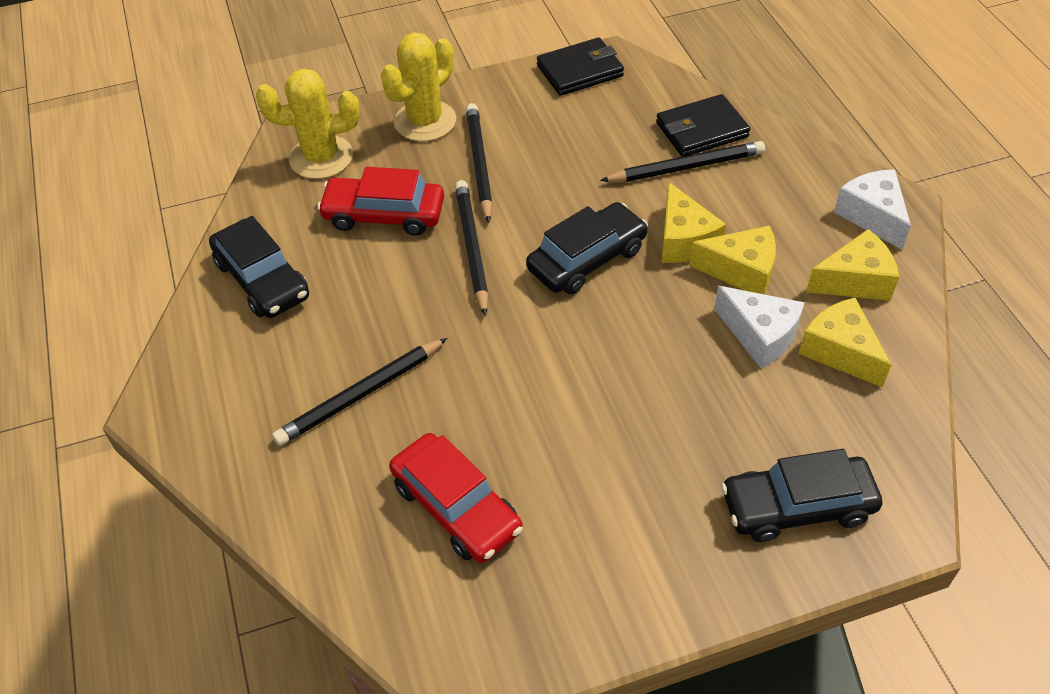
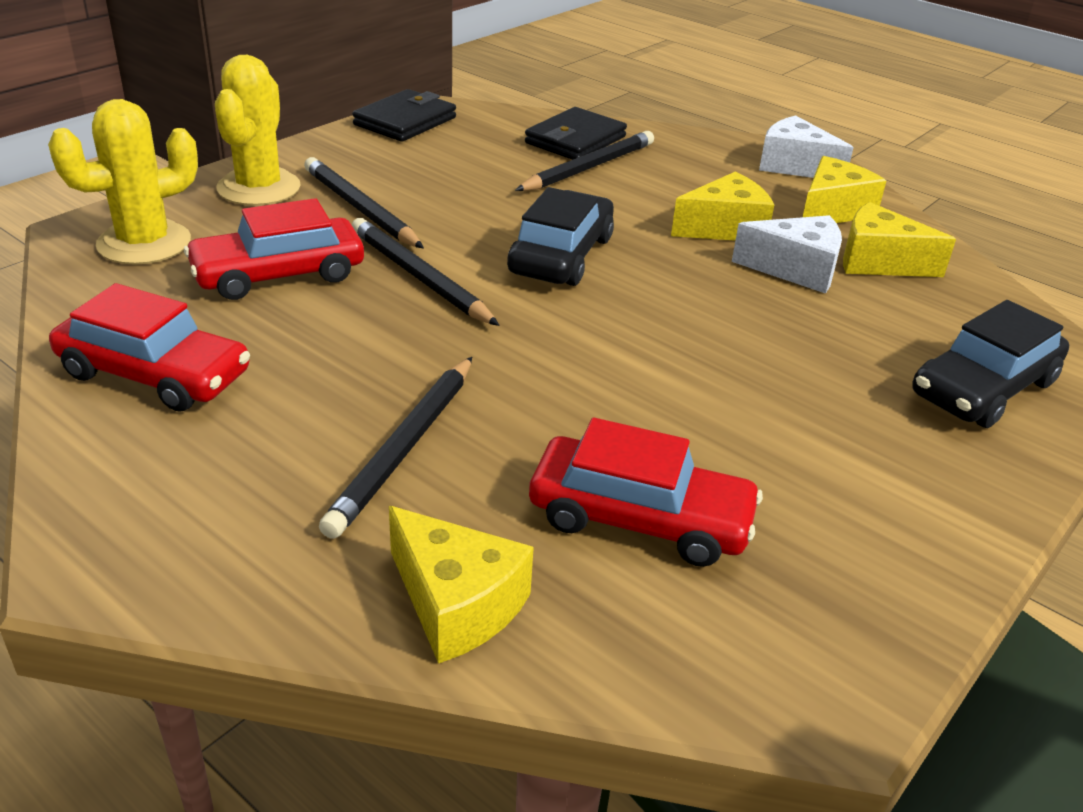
camera: 35 degrees left, 15 degrees down
black car [209,216,309,318] -> red car [49,283,250,412]
yellow cheese [661,182,726,263] -> yellow cheese moved to [389,506,534,664]

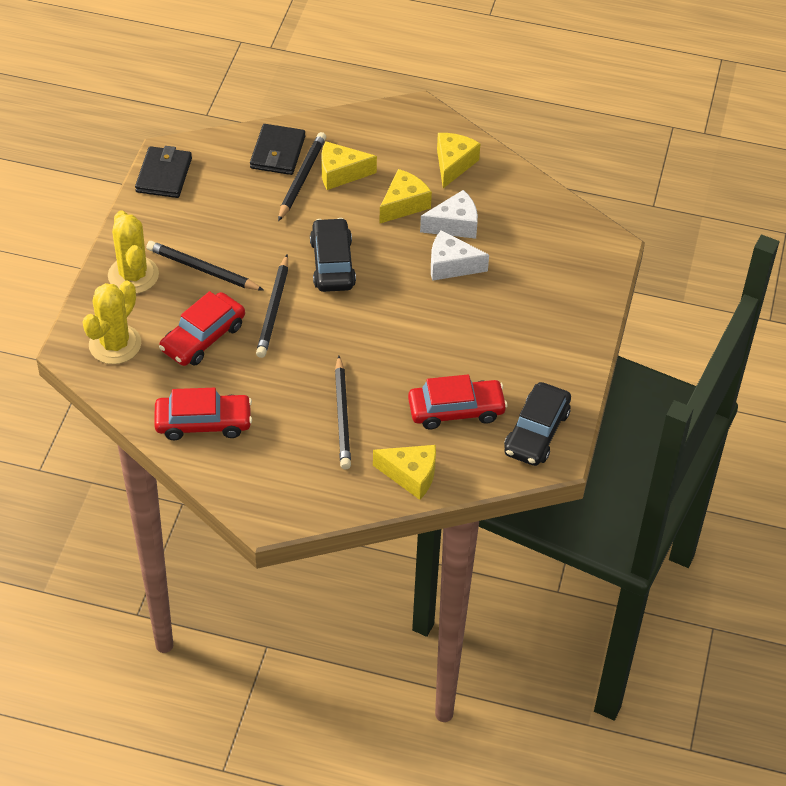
camera: 25 degrees left, 15 degrees up
black pencil [352,218,500,326] -> black pencil turned 105 degrees counterclockwise [256,254,288,358]
white cheese [759,115,854,178] -> white cheese moved to [431,230,489,281]
yellow cheese [843,202,956,277] -> yellow cheese moved to [321,141,377,190]
black car [912,300,1069,428] -> black car moved to [504,382,571,466]

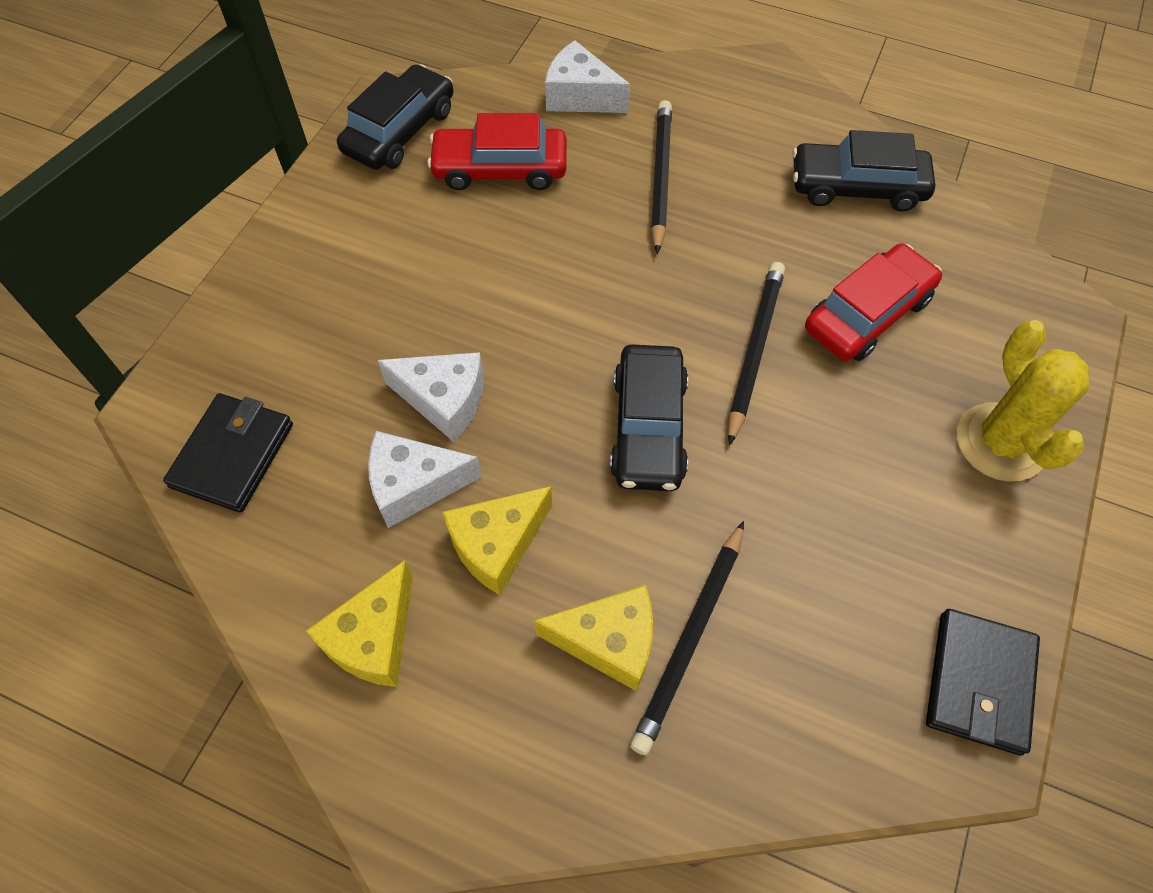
camera: 170 degrees left, 10 degrees up
yellow cactus [83,281,141,364] -> none
black pencil [146,241,264,291] -> none
red car [154,388,252,440] -> black car [792,130,935,211]
black wallet [250,124,305,175] -> black wallet moved to [163,393,293,513]
yellow cheese [373,445,436,500] -> white cheese [545,41,630,113]

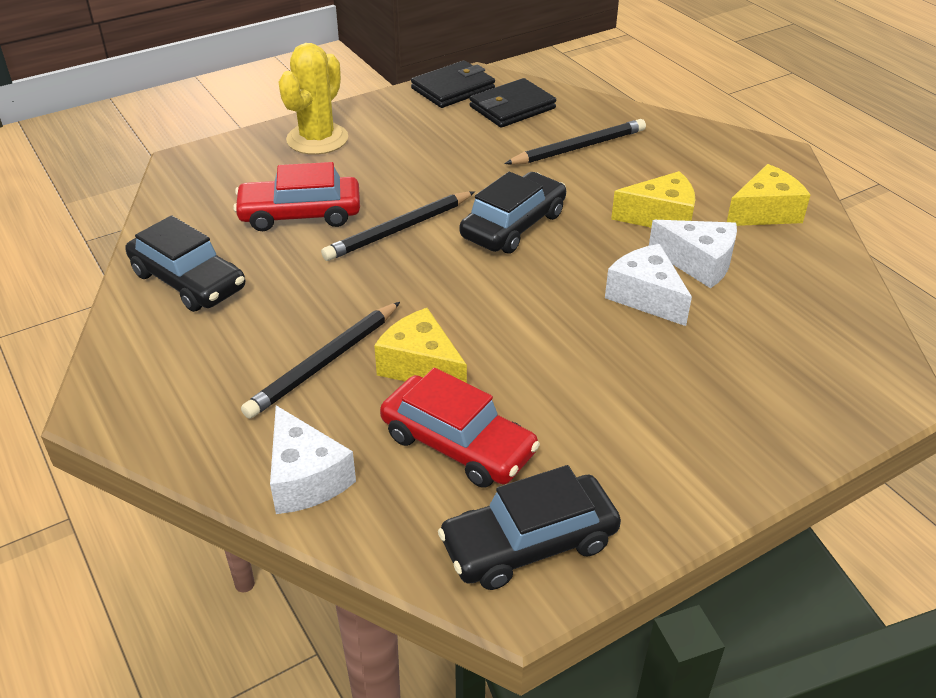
camera: 145 degrees left, 20 degrees down
black wallet [163,393,293,513] -> black wallet moved to [470,78,556,128]
yellow cheese [534,585,653,691] -> yellow cheese moved to [374,308,467,383]

